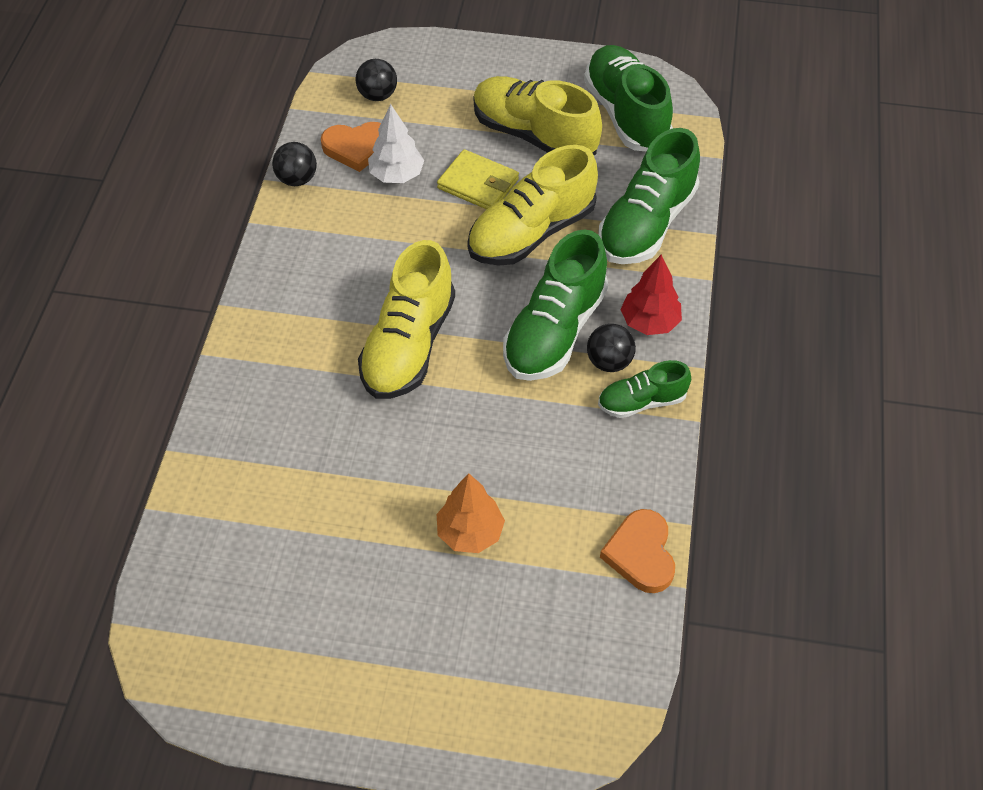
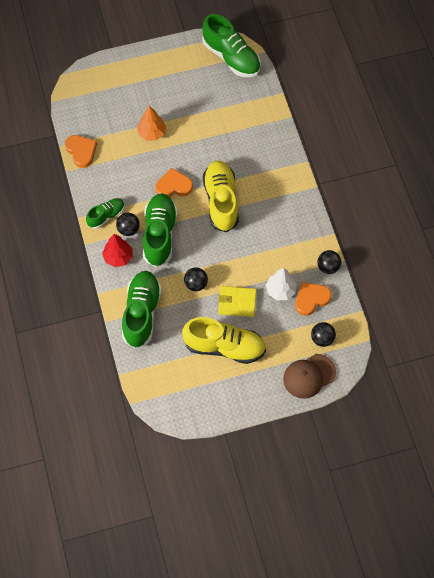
camera: 155 degrees right, 10 degrees up
yellow shoe [468,145,598,266] -> black ball [184,267,208,291]
green shoe [584,45,673,151] -> green shoe moved to [202,14,261,77]
none -> orange heart [155,168,193,197]
none -> brown cap [283,354,336,399]

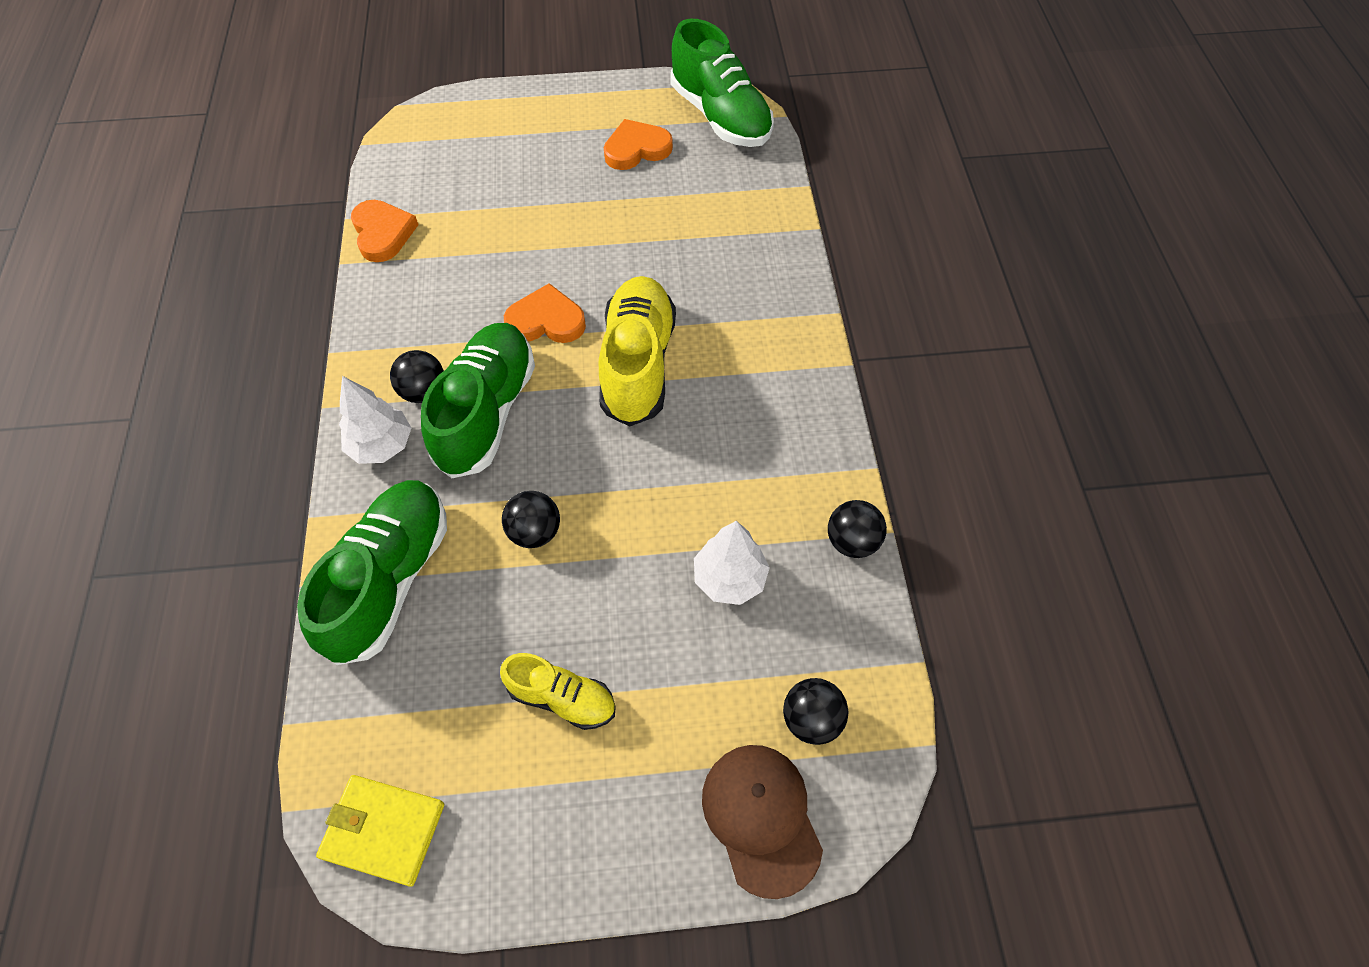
camera: 10 degrees right, 5 degrees down
green shoe [86,198,125,229] -> none
red tree [102,234,132,267] -> white tree [339,376,411,464]
orange tree [137,106,166,141] -> none
yellow shoe [182,317,266,364] -> yellow shoe [500,653,616,730], size x0.56
yellow wallet [218,286,257,317] -> yellow wallet moved to [316,775,444,887]
brown cap [283,354,336,399] -> brown cap turned 90 degrees clockwise [702,745,823,899]
orange heart [295,282,332,316] -> orange heart moved to [604,119,673,170]

